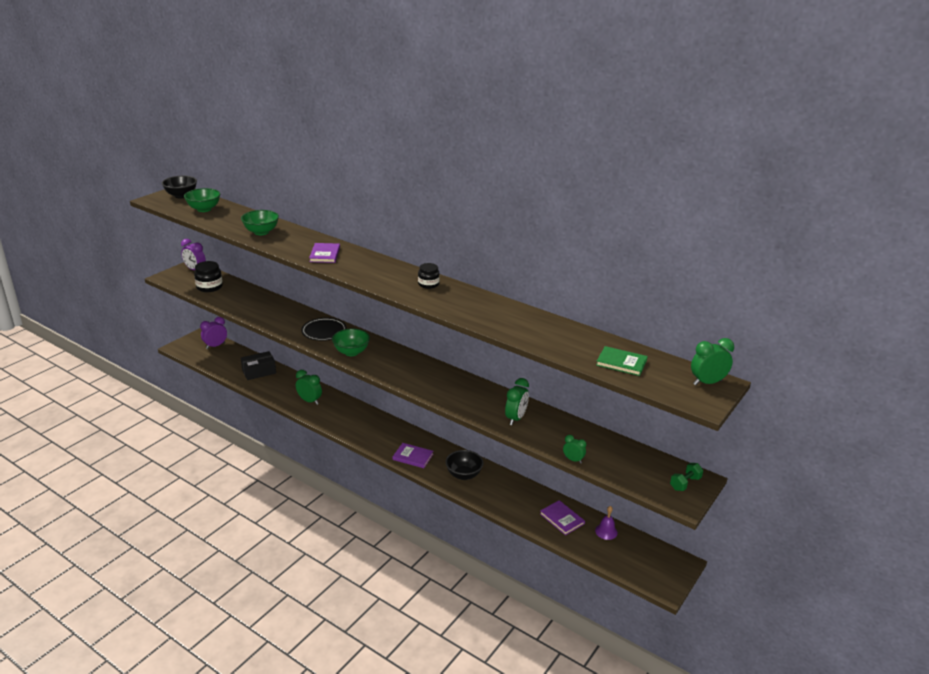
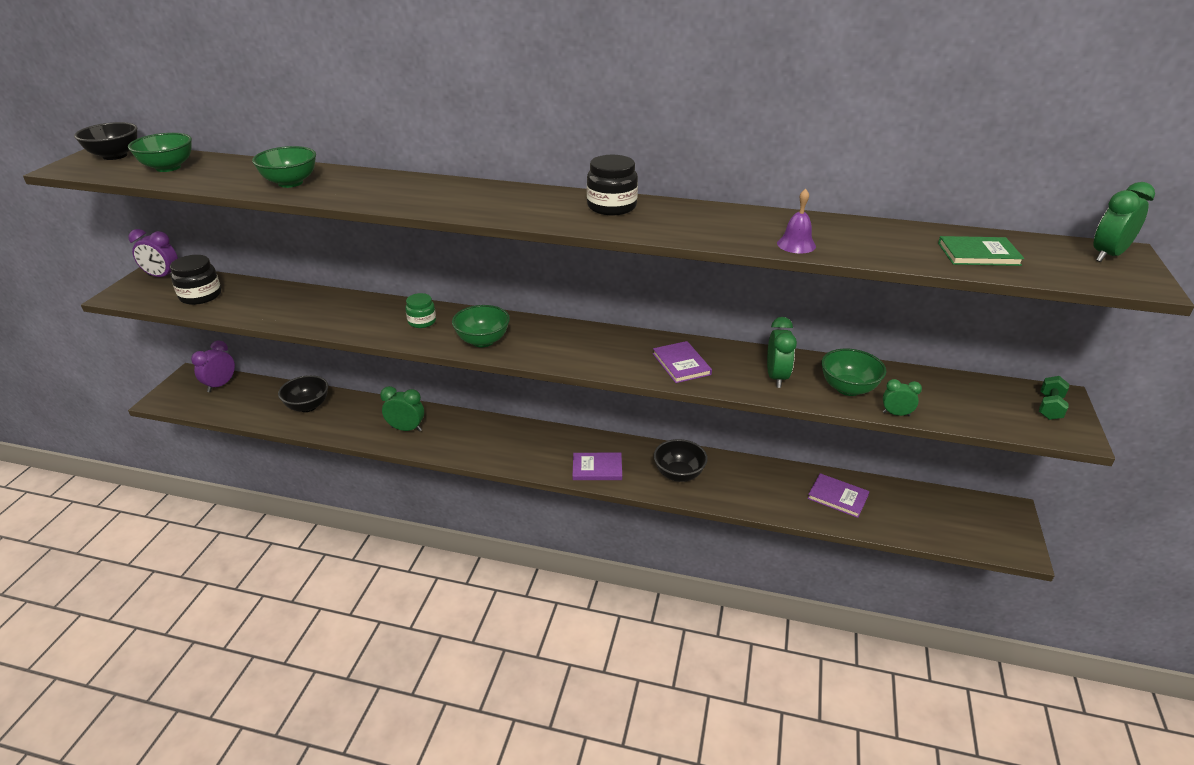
camera: 20 degrees left, 5 degrees up
black box [241,351,276,380] -> black bowl [278,375,328,412]
black plate [301,318,347,341] -> green jar [405,293,436,328]
purple book [309,243,340,263] -> purple book moved to [653,341,712,383]
black jar [418,263,439,289] -> black jar [587,155,638,215], size x1.51
purple bell [595,506,618,540] -> purple bell moved to [777,189,816,253]
none -> green bowl [821,349,886,396]

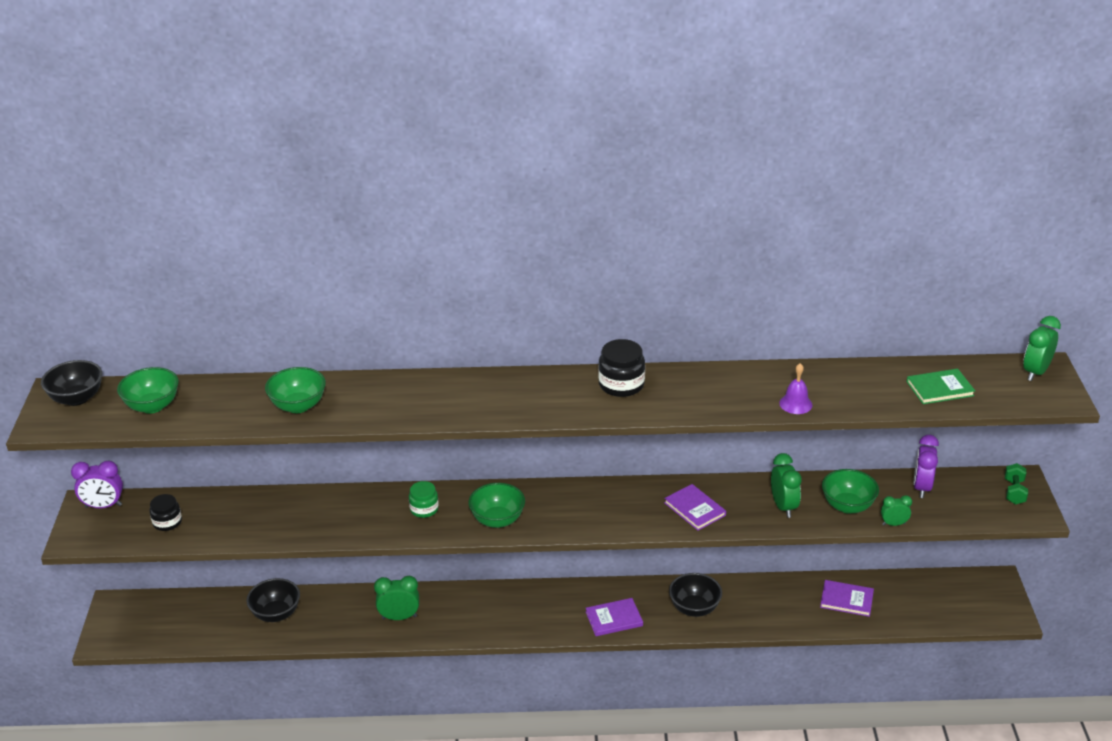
camera: 15 degrees left, 0 degrees up
black jar [170,255,221,305] -> black jar [149,494,182,531], size x0.66
purple clock [191,340,235,392] -> purple clock moved to [914,435,939,498]

